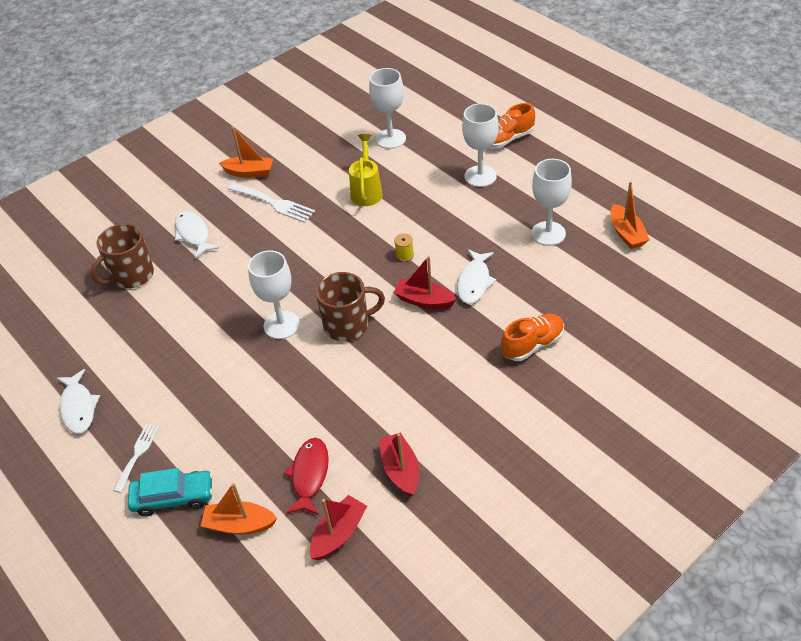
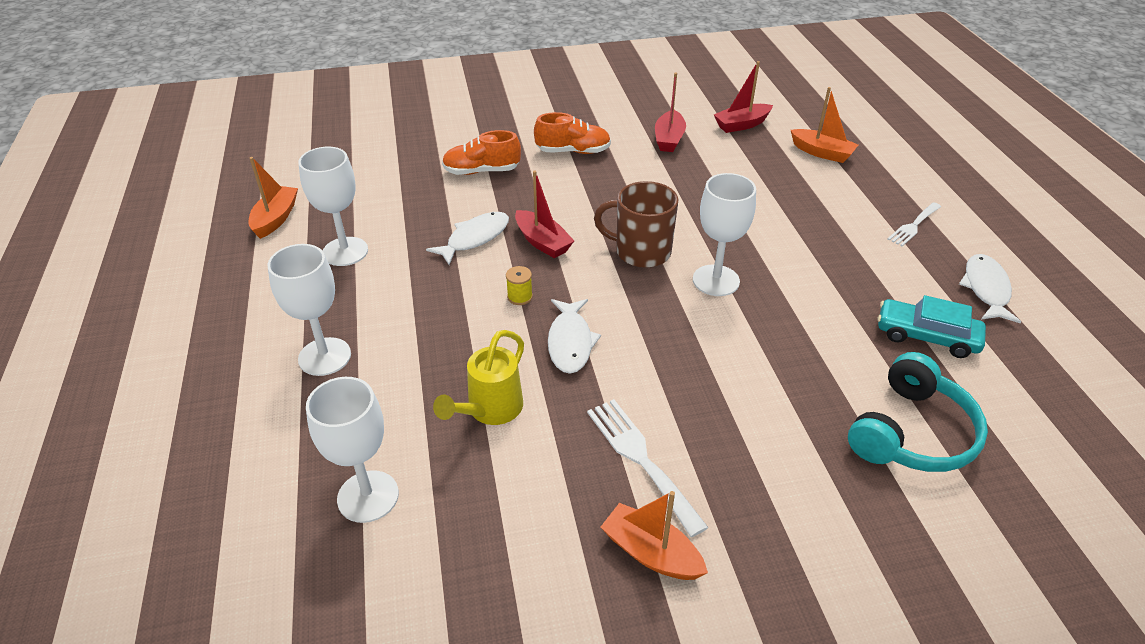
camera: 155 degrees left, 5 degrees down
brown mug [90,223,154,289] -> turquoise headphones [848,352,988,472]
turquoise car [128,468,213,517] -> turquoise car moved to [878,295,986,358]
white fish [175,211,219,258] -> white fish moved to [548,299,601,374]
red fish [284,438,329,515] -> none
orange shoe [490,103,535,148] -> orange shoe moved to [534,112,611,154]

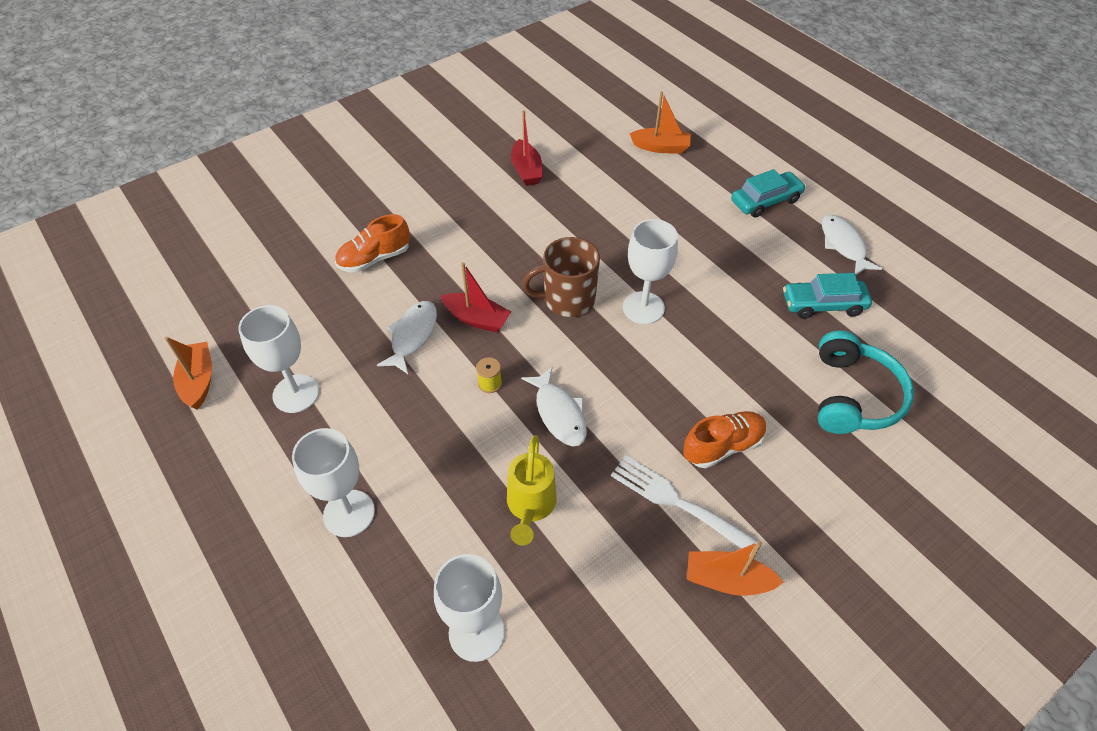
camera: 25 degrees left, 10 degrees up
orange shoe [534,112,611,154] -> orange shoe moved to [683,411,767,468]
red boat [714,61,773,133] -> none
white fork [887,202,941,246] -> turquoise car [731,169,806,218]

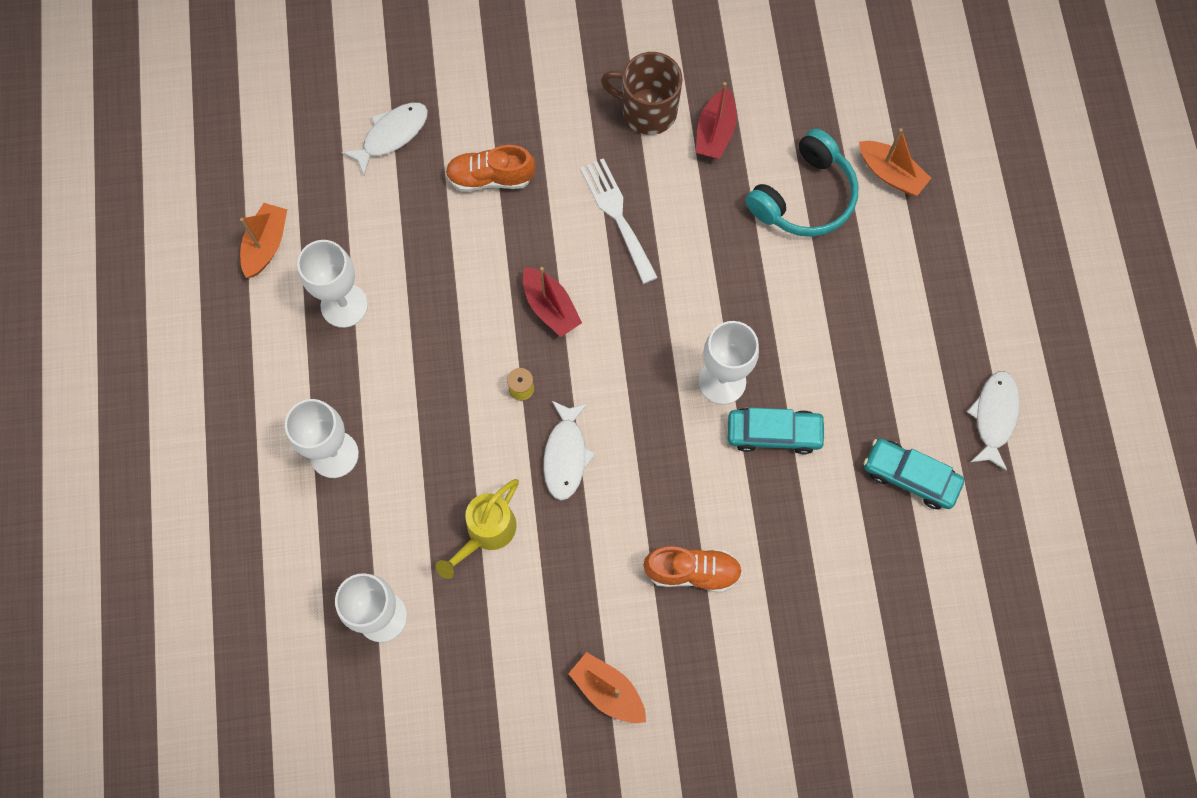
camera: 30 degrees right, 20 degrees up
white fish [377,301,437,374] -> white fish moved to [342,103,428,175]
brown mug [522,237,600,317] -> brown mug moved to [601,52,682,135]
white fork [611,455,757,549] -> white fork moved to [580,158,658,284]
turquoise car [731,169,806,218] -> turquoise car moved to [728,408,826,454]
turquoise headphones [818,330,914,434] -> turquoise headphones moved to [745,129,859,237]

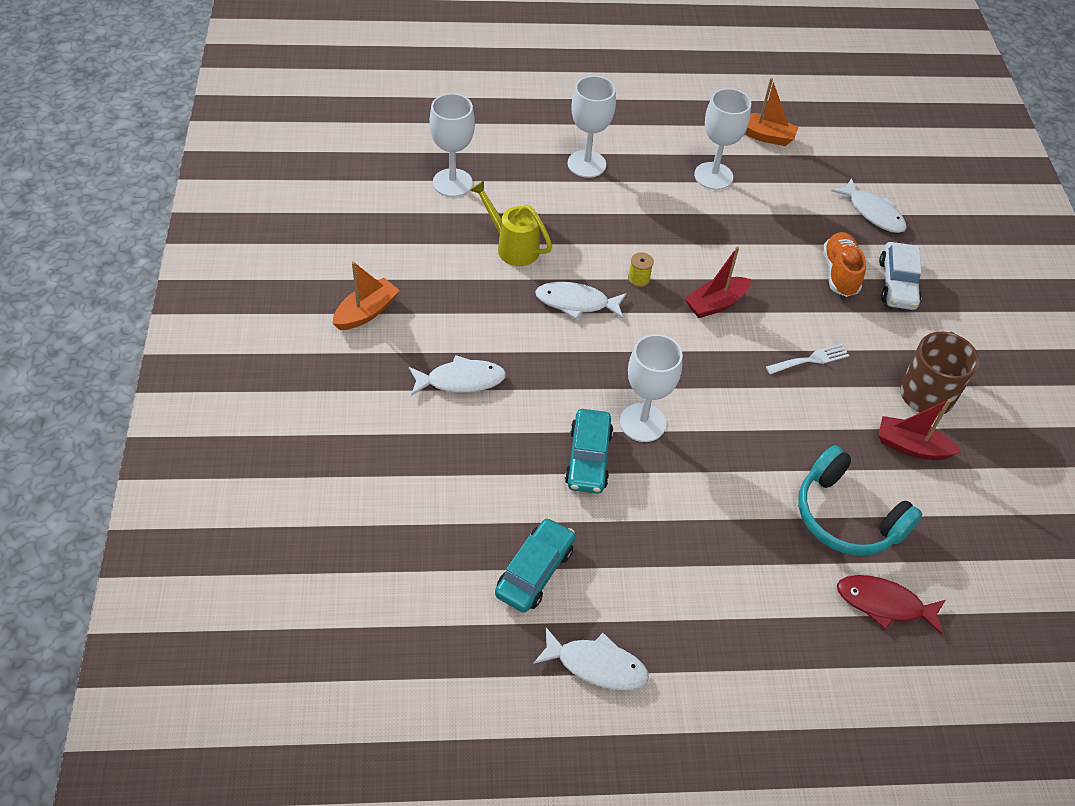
camera: 90 degrees right, 20 degrees down
white fork [580,158,658,284] -> white fork [766,344,850,374], size x0.65
orange shoe [643,546,742,593] -> white fish [409,355,506,396]
orange boat [859,128,931,196] -> red fish [837,575,945,635]
none -> white car [879,242,922,310]

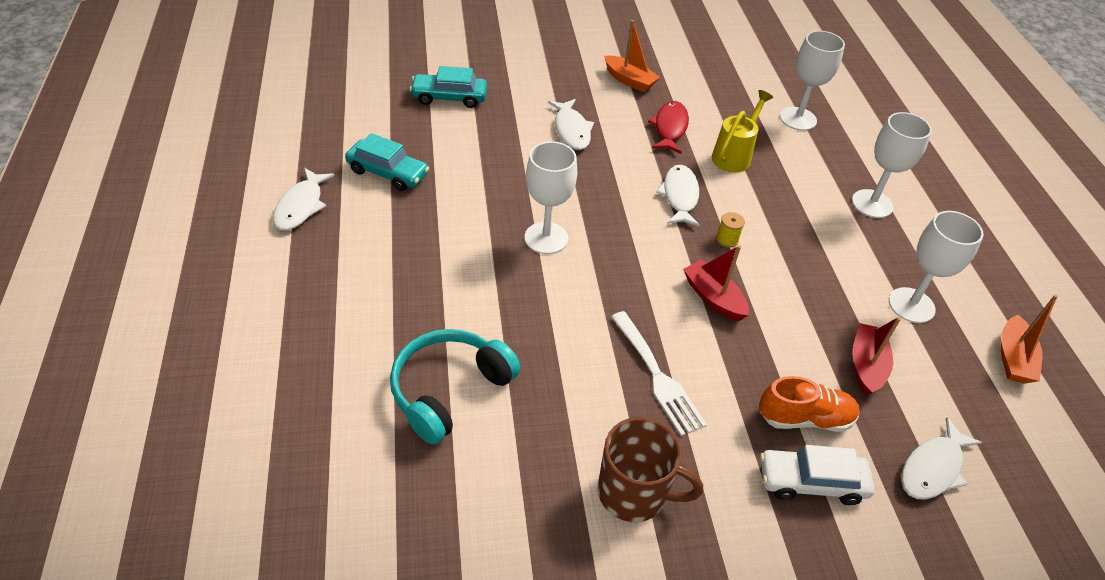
camera: 85 degrees right, 5 degrees down
turquoise car [565,409,613,494] -> turquoise car moved to [410,66,487,108]
white fork [766,344,850,374] -> white fork [611,311,707,436], size x1.53
red fish [837,575,945,635] -> red fish moved to [648,101,689,154]
red boat [878,399,961,460] -> red boat moved to [852,317,901,396]

